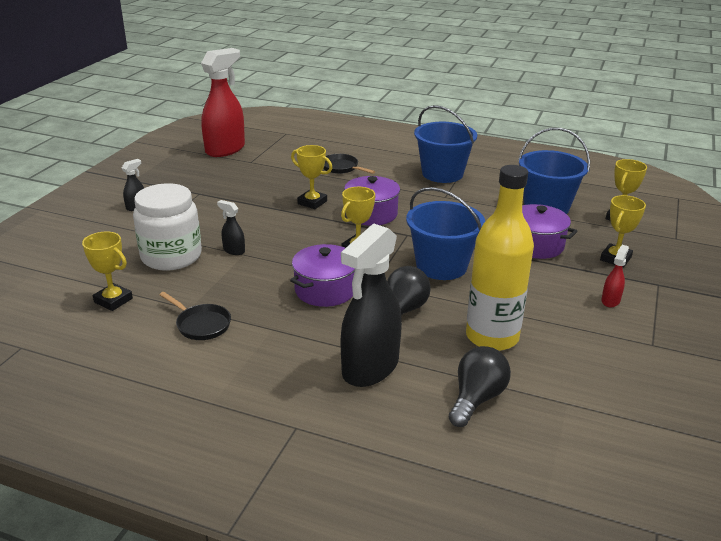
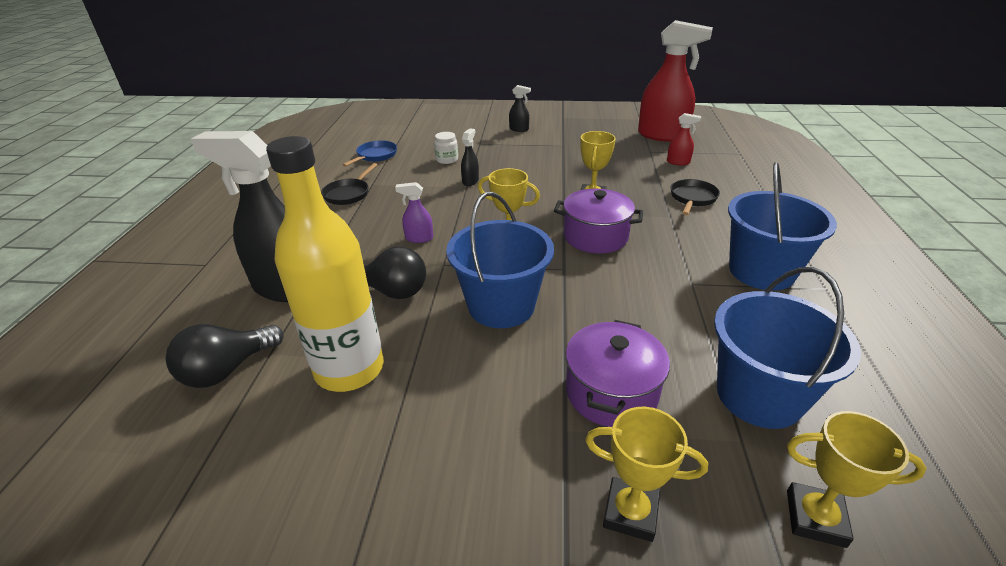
camera: 75 degrees right, 5 degrees up
yellow trophy [82,231,133,311] -> blue pan [343,140,397,167]
white jar [133,183,202,271] -> white jar [434,132,458,164], size x0.43
purple pot [290,244,355,307] -> purple spray bottle [395,182,433,243]
black light bulb [449,346,511,427] -> black light bulb turned 120 degrees clockwise [166,324,284,388]
red spray bottle [601,245,629,308] -> red spray bottle moved to [667,113,701,165]

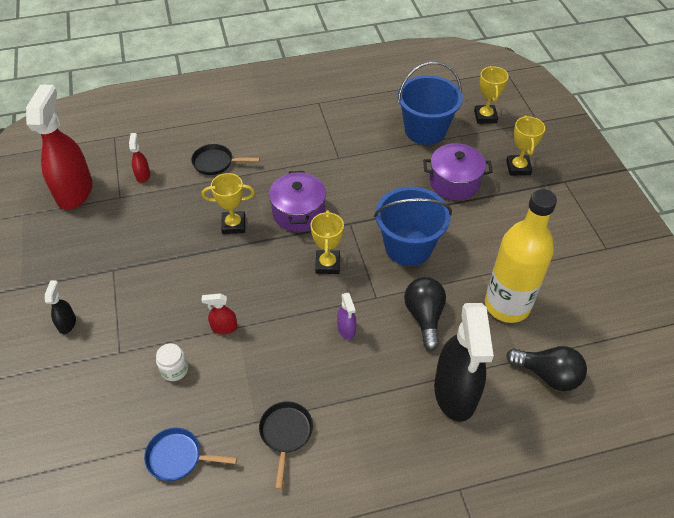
camera: 110 degrees left, 15 degrees up
black pan [321,163,377,205] -> black pan turned 90 degrees counterclockwise [259,401,313,489]
black spray bottle [461,128,479,186] -> red spray bottle [202,293,238,334]
blue bucket [728,162,837,291] -> none

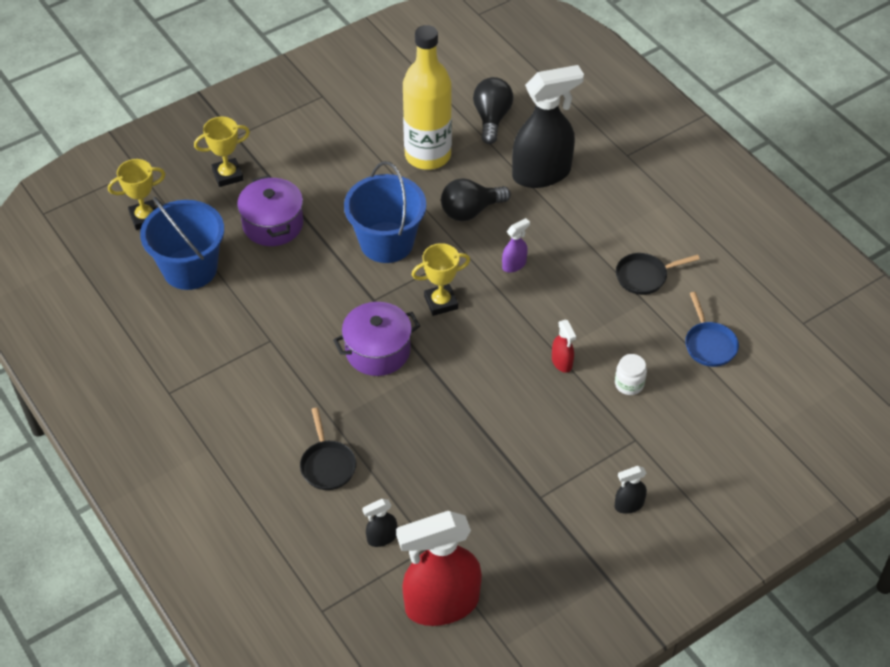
camera: 110 degrees left, 0 degrees up
red spray bottle [129,133,150,183] -> black spray bottle [362,499,397,547]
yellow trophy [202,173,255,234] -> none

